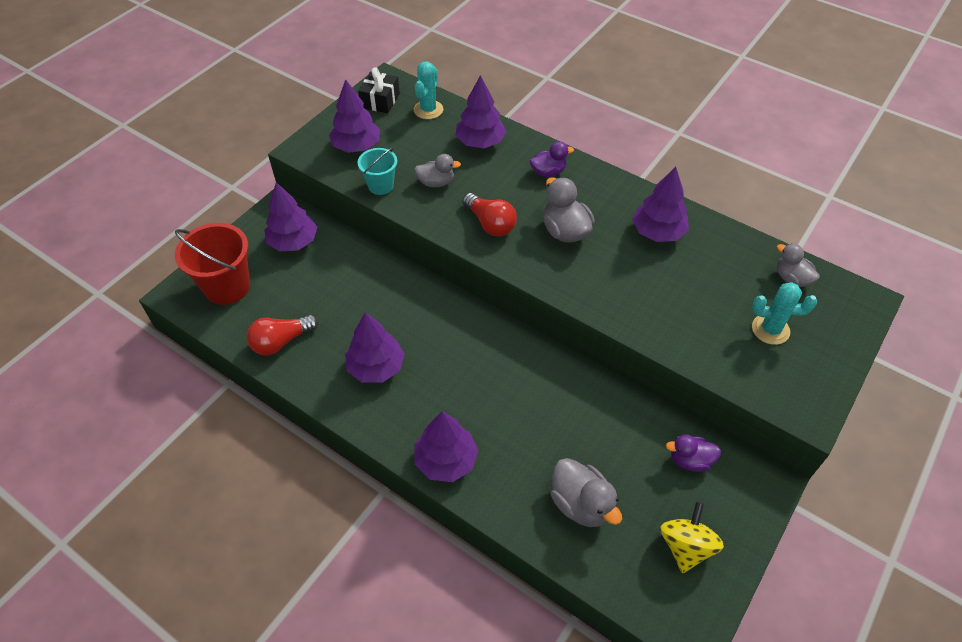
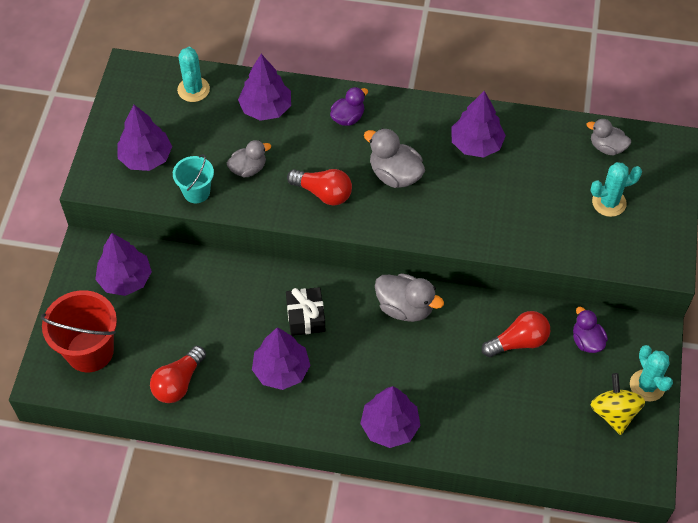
camera: 25 degrees left, 5 degrees up
black gift [358,67,400,113] -> black gift moved to [286,287,325,336]
grey duck [551,458,622,527] -> grey duck moved to [375,273,444,322]
purple duck [666,434,721,472] -> purple duck turned 90 degrees clockwise [573,307,608,353]
none -> red light bulb [482,311,550,357]
none -> turquoise cactus [630,345,673,402]

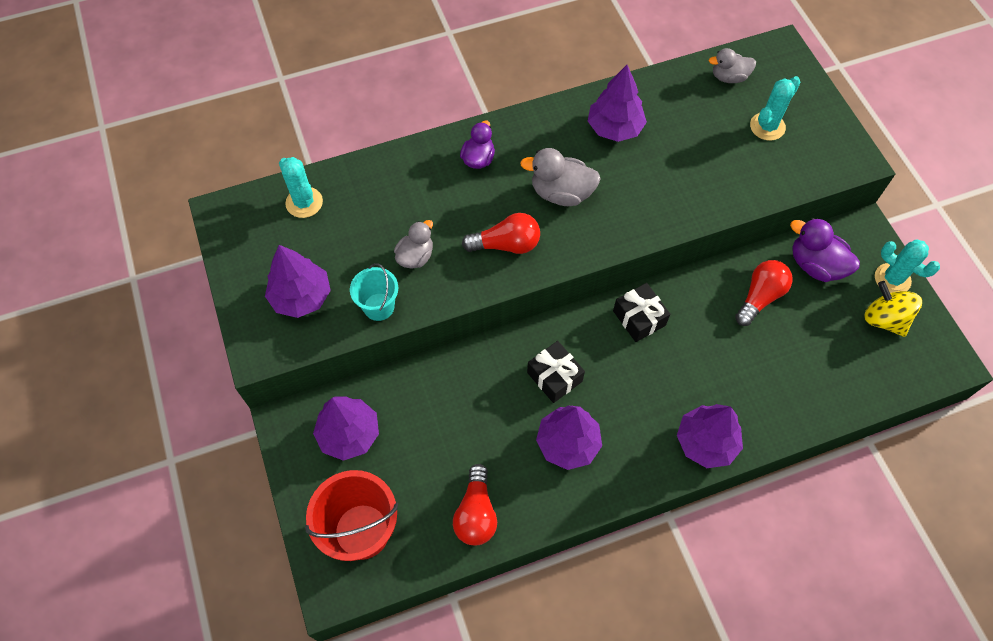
camera: 30 degrees left, 5 degrees up
purple tree [238,54,291,121] -> none
grey duck [375,273,444,322] -> black gift [613,283,670,342]
purple duck [573,307,608,353] -> purple duck [790,218,860,282], size x1.50

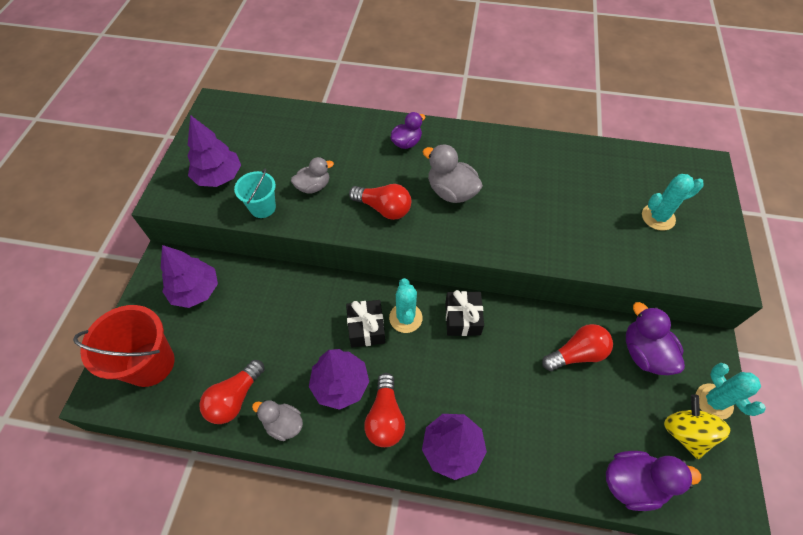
camera: 30 degrees right, 5 degrees down
turquoise cactus [279,157,323,218] -> turquoise cactus moved to [389,278,423,333]
purple tree [588,65,647,142] -> none
grey duck [709,48,756,83] -> grey duck moved to [252,400,303,441]
none -> red light bulb [364,373,405,447]
none -> purple duck [606,451,701,511]

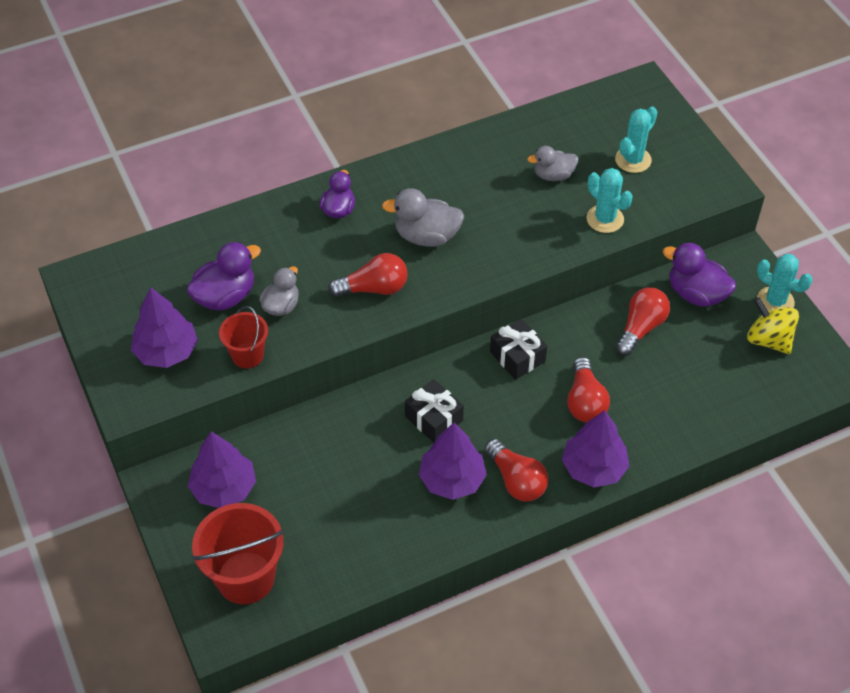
camera: 35 degrees left, 5 degrees down
red light bulb [199,360,264,424] -> red light bulb moved to [567,357,610,423]
turquoise bucket [234,169,276,218] -> red bucket [219,306,268,368]
grey duck [252,400,303,441] -> grey duck moved to [527,146,578,181]
turquoise cactus [389,278,423,333] -> turquoise cactus moved to [586,168,633,233]
purple duck [606,451,701,511] -> purple duck moved to [186,242,261,310]

